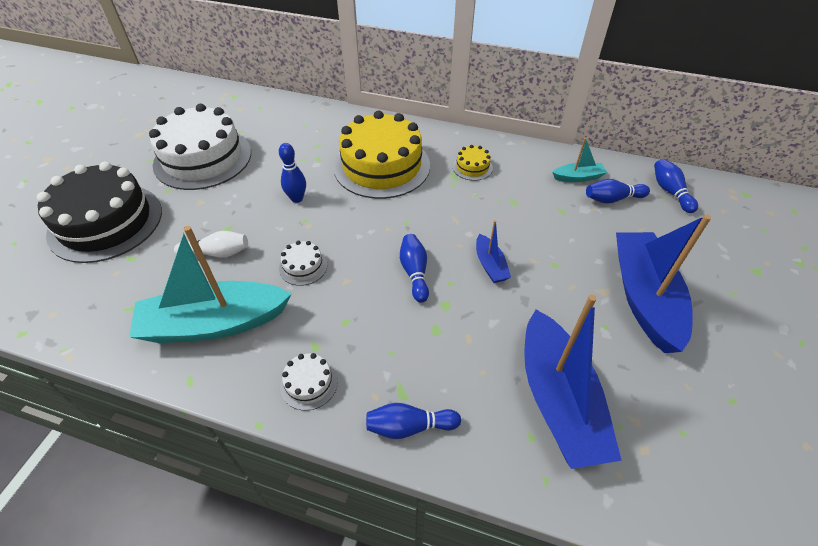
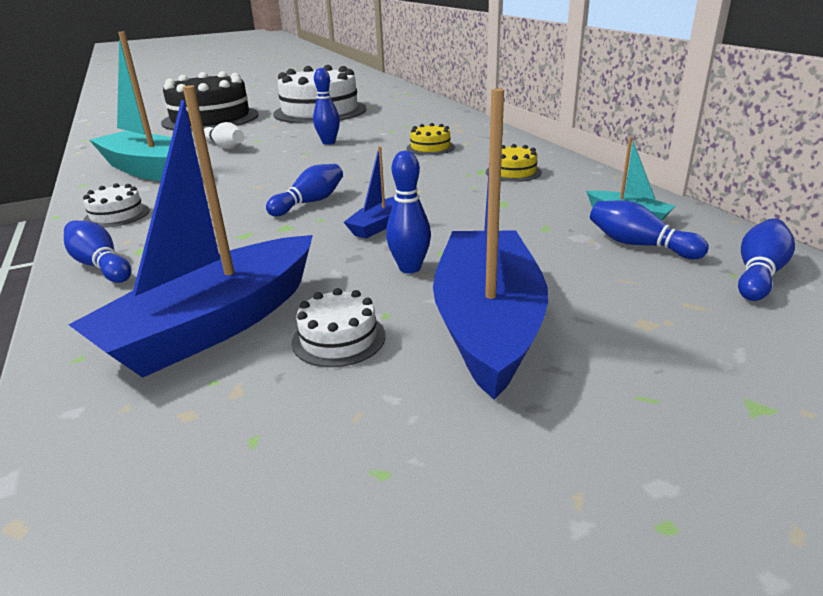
camera: 50 degrees right, 20 degrees down
white cake [279,241,327,286] -> white cake moved to [292,288,386,367]
yellow cake [333,111,430,199] -> yellow cake [406,123,455,155], size x0.41
blue boat [616,215,711,353] -> blue boat turned 45 degrees counterclockwise [433,89,548,400]
none -> blue bowling pin [386,151,431,273]

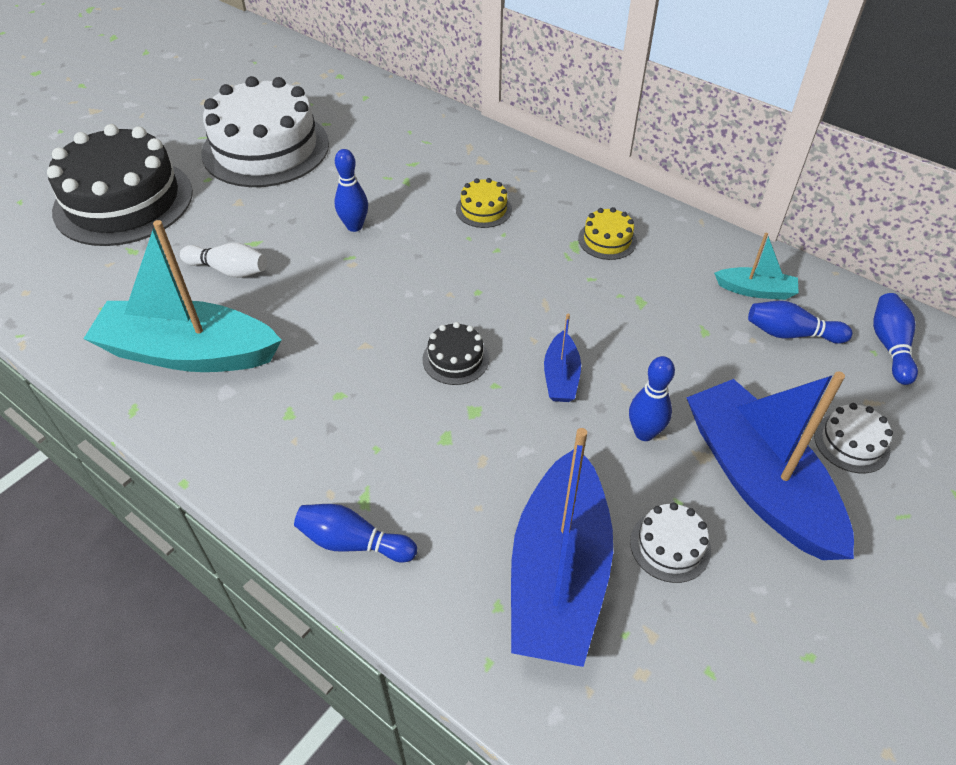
camera: 30 degrees left, 20 degrees up
white cake [83,183,150,228] -> white cake moved to [814,403,893,473]
blue bowling pin [266,164,343,216] -> black cake [422,322,489,385]

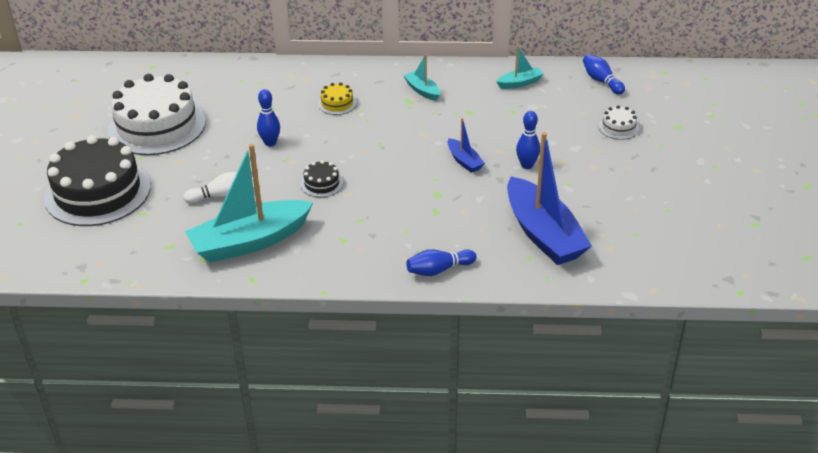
camera: 35 degrees left, 10 degrees down
black cake [422,322,489,385] -> black cake moved to [300,160,343,197]
yellow cake [578,207,637,260] -> turquoise boat [403,54,440,101]
white cake [630,502,711,583] -> none
blue boat [686,371,854,560] -> none
blue bowling pin [748,301,853,344] -> none

